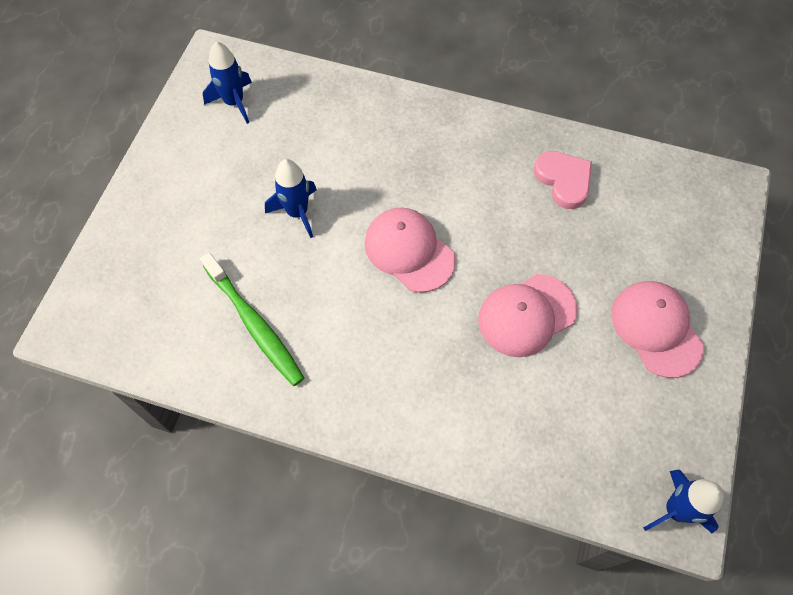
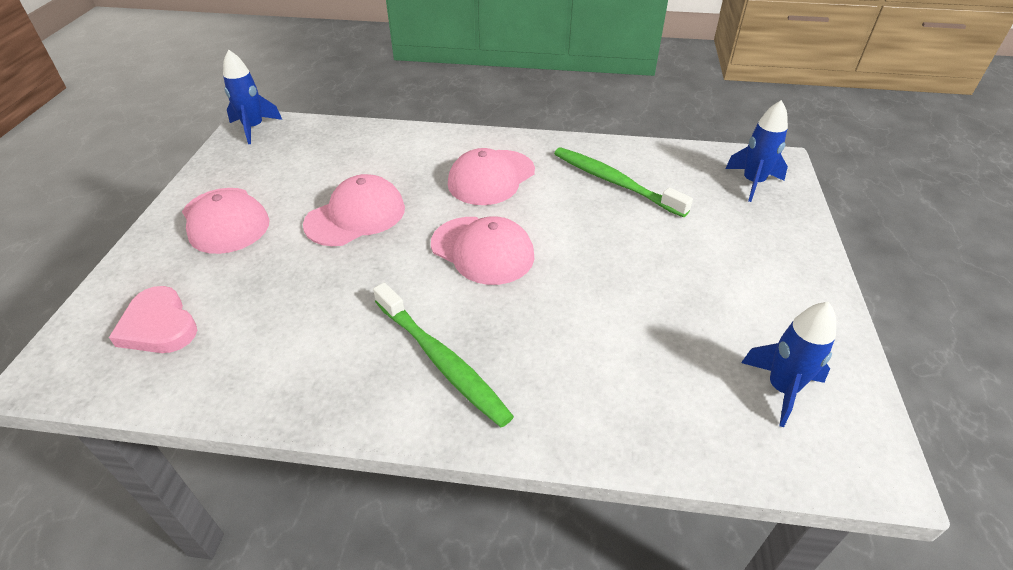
camera: 170 degrees right, 20 degrees down
blue rocket [265,159,317,238] -> blue rocket moved to [725,100,788,202]
pink heart [534,151,592,209] -> pink heart moved to [109,286,197,353]
none -> green toothbrush [373,283,514,428]
none -> pink cap [448,148,535,205]

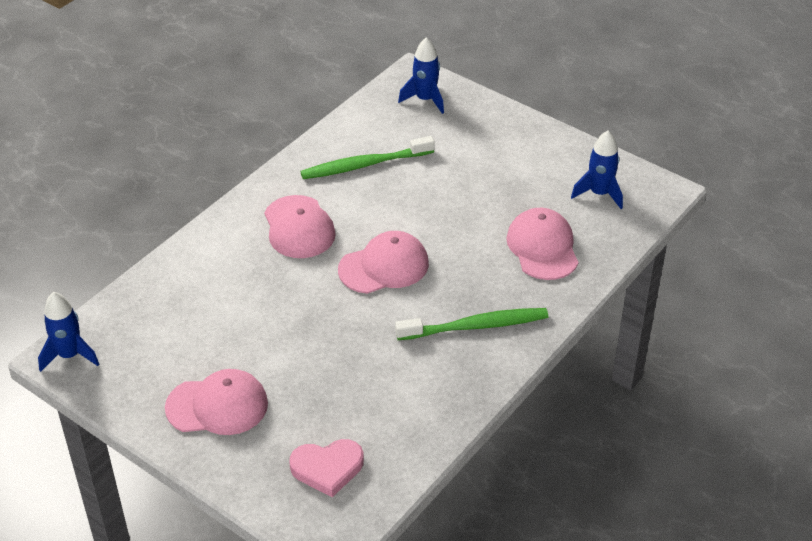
camera: 60 degrees left, 0 degrees up
pink cap [303,174,405,246] -> pink cap moved to [506,208,578,280]

